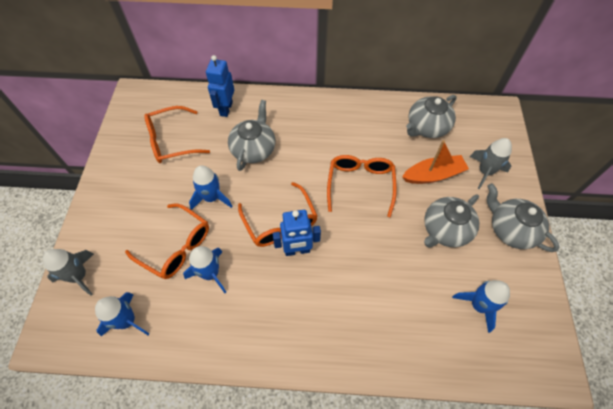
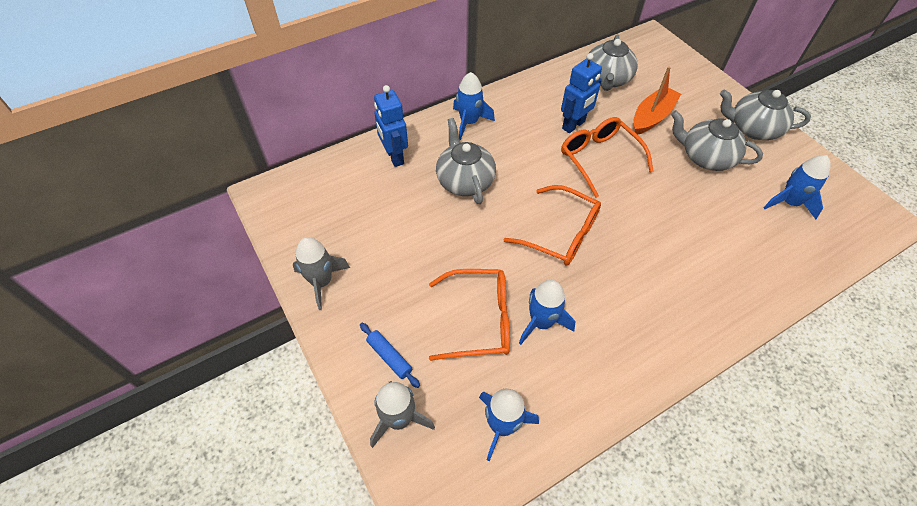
camera: 35 degrees left, 5 degrees down
orange glasses [144,106,210,163] -> none
blue rocket [189,165,232,210] -> blue rocket moved to [453,72,495,140]
blue robot [273,210,321,256] -> blue robot moved to [561,53,602,133]
grey teapot [424,194,480,248] -> grey teapot turned 105 degrees clockwise [671,110,763,171]
grey rocket [470,138,512,189] -> grey rocket moved to [293,237,350,310]
none -> blue rolling pin [360,323,420,388]

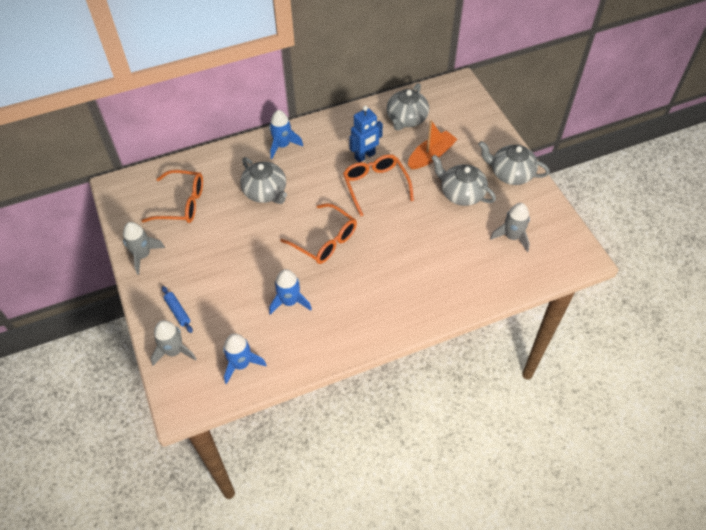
camera: 10 degrees right, 0 degrees up
blue robot [374,85,408,167] -> none
orange glasses [429,269,510,361] -> orange glasses moved to [142,170,203,223]
grey teapot [436,118,496,204] -> grey teapot turned 150 degrees clockwise [240,157,287,204]
blue rocket [764,155,831,219] -> grey rocket [490,203,530,252]

